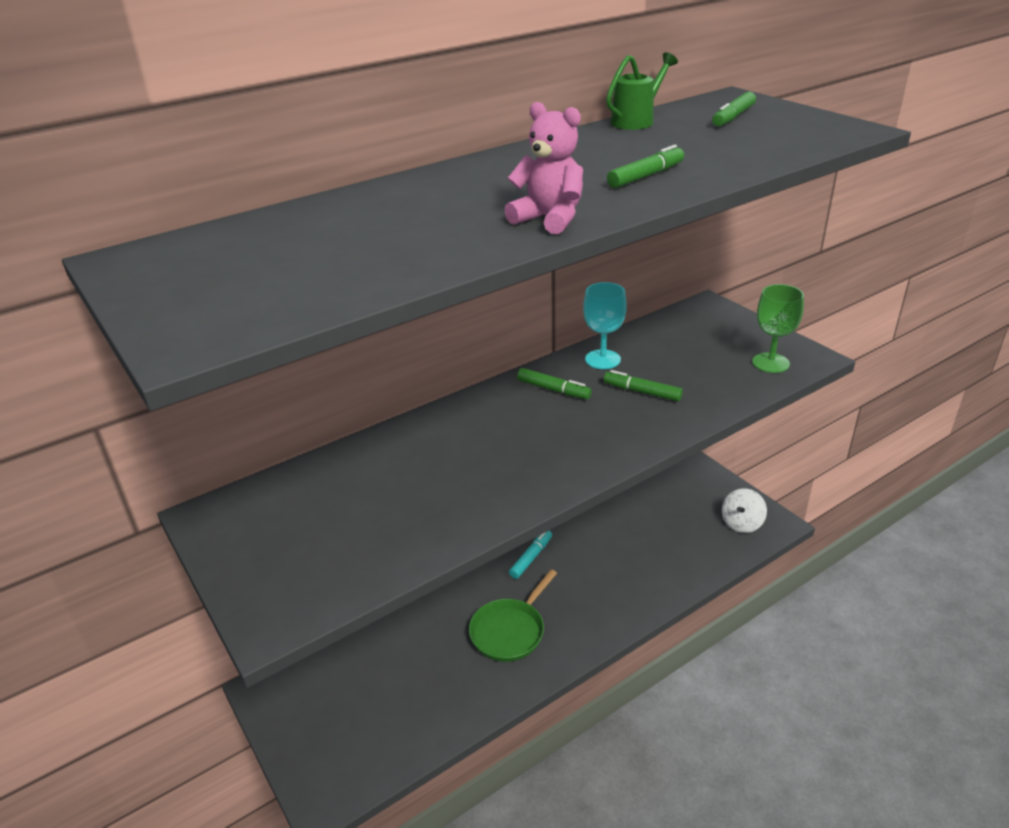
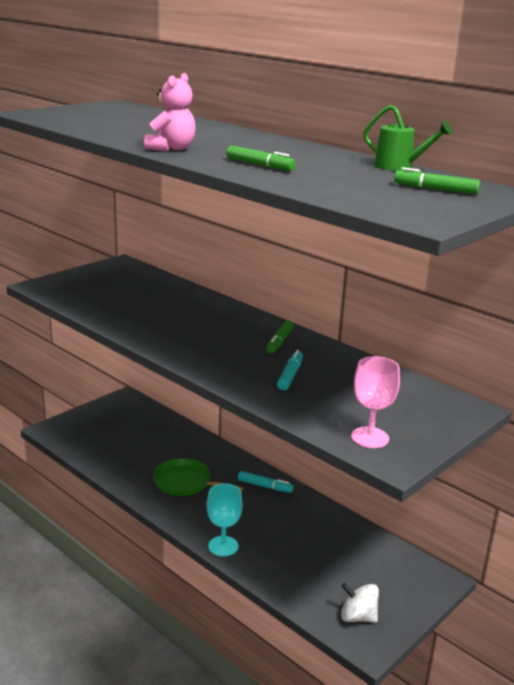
camera: 75 degrees right, 10 degrees down
turquoise goblet [583,282,627,369] -> turquoise goblet moved to [207,483,243,557]
green marker [604,370,683,401] -> turquoise marker [277,350,303,390]
green goblet [752,284,804,373] -> pink goblet [351,356,400,448]

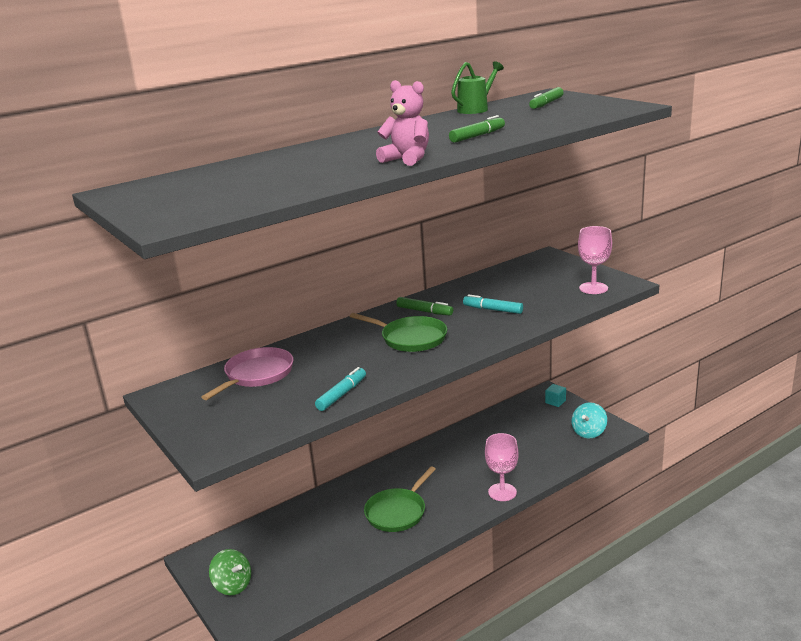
camera: 75 degrees left, 0 degrees up
turquoise goblet [207,483,243,557] -> pink goblet [485,433,519,501]
turquoise marker [238,471,294,493] -> turquoise marker moved to [315,367,366,411]
white spinning top [341,583,379,622] -> turquoise spinning top [572,402,607,439]
none -> pink pan [201,347,293,400]
none -> green spinning top [209,549,251,595]
none -> green pan [350,313,447,352]
none -> turquoise cube [545,384,566,407]

